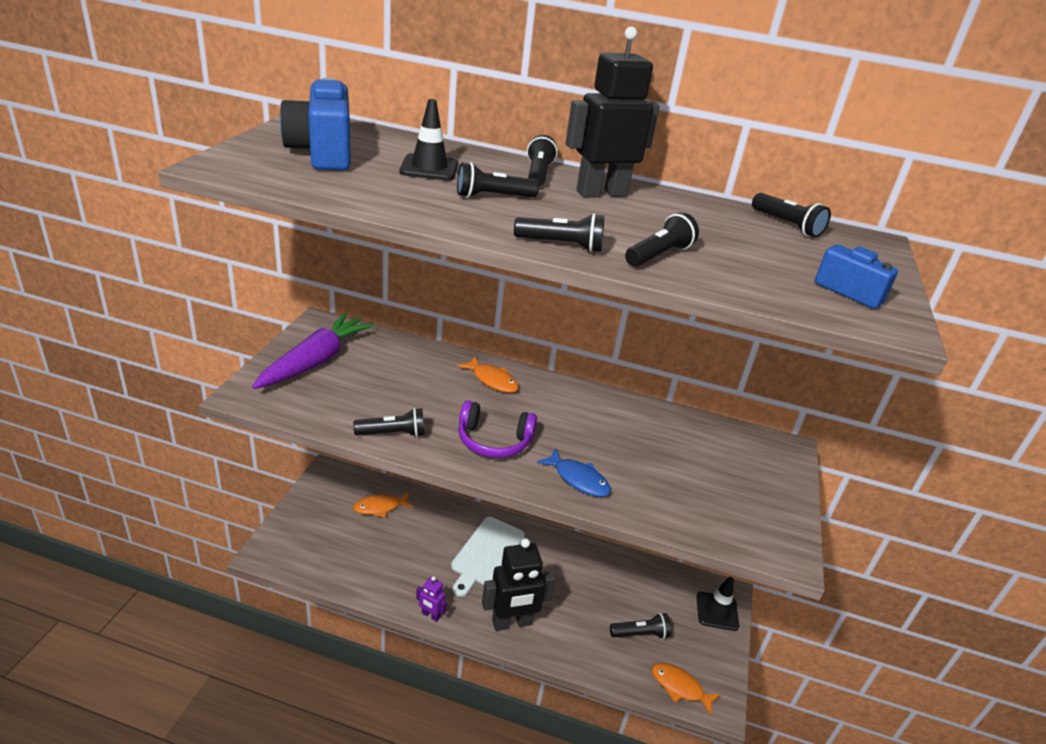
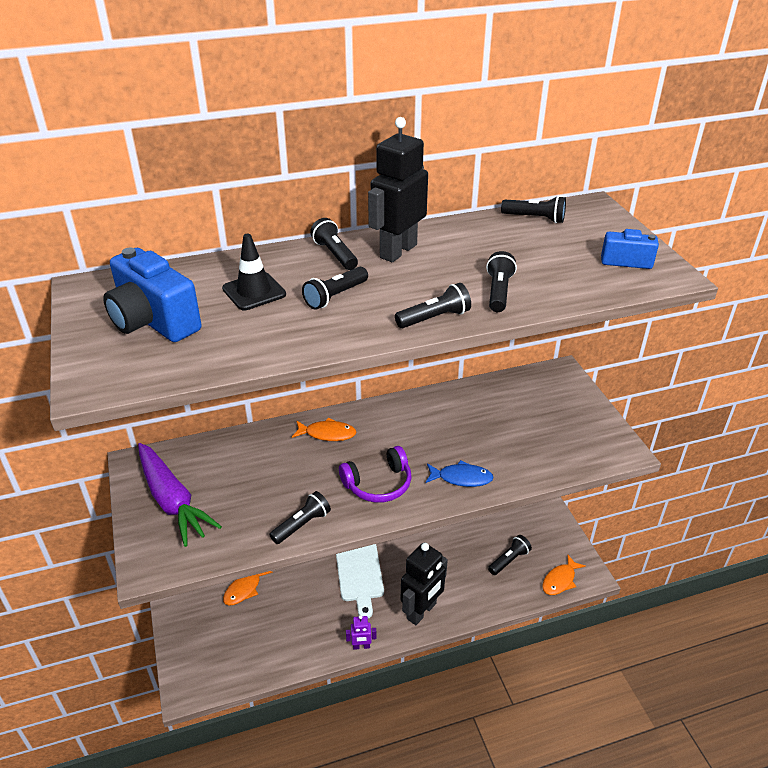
camera: 30 degrees left, 5 degrees up
purple carrot [252,313,375,389] -> purple carrot turned 150 degrees clockwise [138,443,222,547]
orange fish [652,663,721,715] -> orange fish turned 45 degrees counterclockwise [542,555,586,595]
black traffic cone [696,577,739,631] -> none

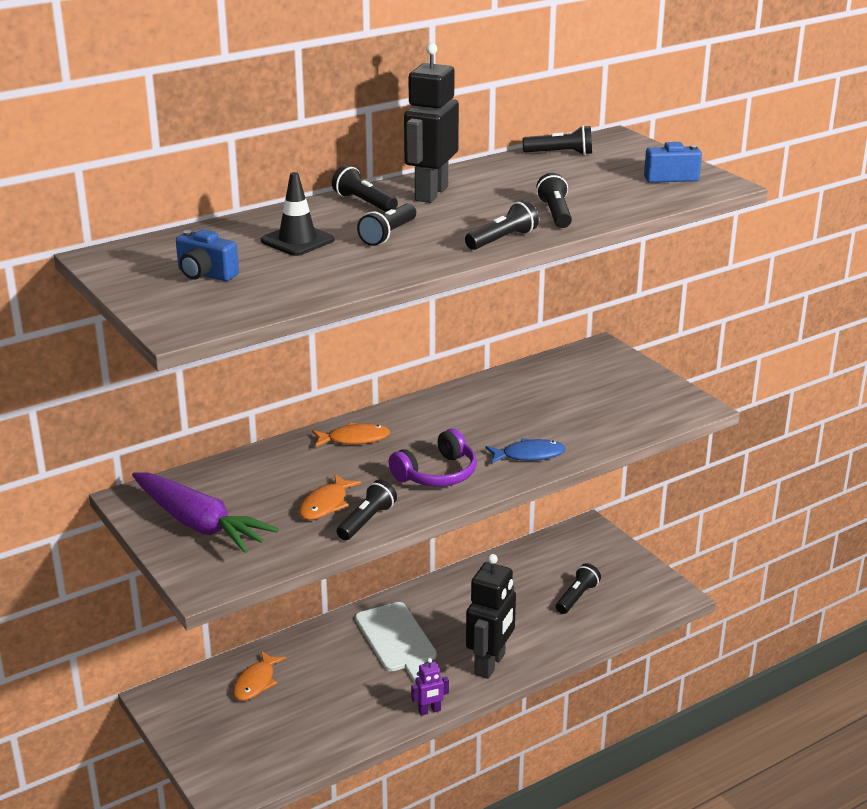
camera: 15 degrees left, 10 degrees down
blue camera [103,248,202,342] -> blue camera [176,229,239,281], size x0.57
orange fish [542,555,586,595] -> orange fish moved to [299,474,361,520]

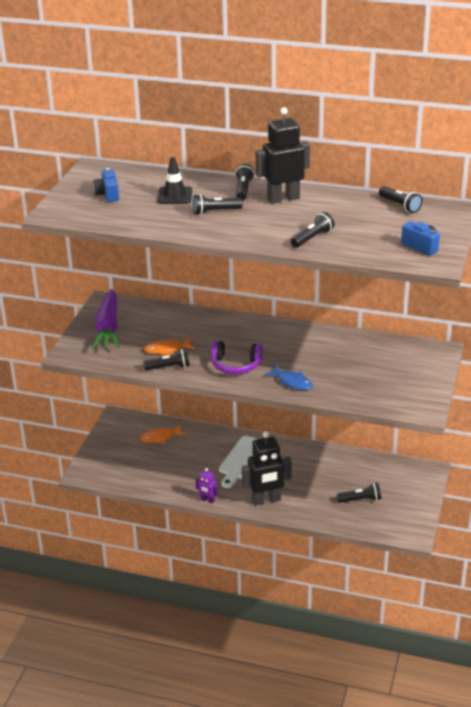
camera: 50 degrees right, 5 degrees up
orange fish [312,423,390,447] -> none
black flashlight [465,200,539,250] -> none

